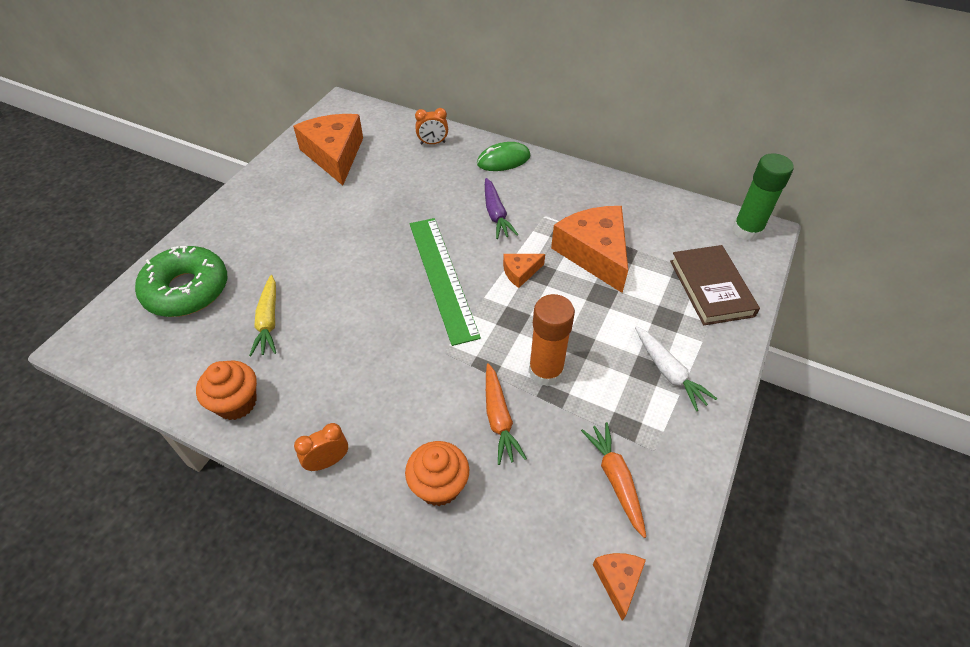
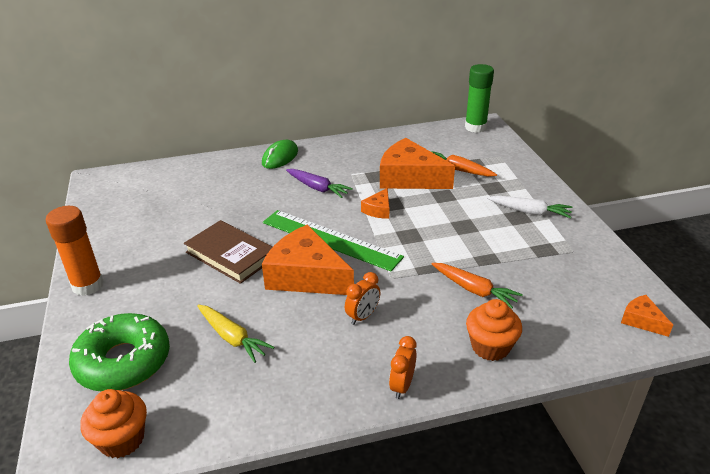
camera: 40 degrees left, 15 degrees down
orange cupcake [196,361,257,420] -> orange cupcake moved to [80,389,147,458]
orange cheese [293,114,363,185] -> orange cheese moved to [262,224,354,295]
orange clock [415,108,448,144] -> orange clock moved to [345,272,380,325]
orange glue stick [529,294,575,387] -> orange glue stick moved to [46,206,104,296]
orange carrot [581,422,646,538] -> orange carrot moved to [431,151,497,177]
brown book [670,245,760,325] -> brown book moved to [184,220,272,284]

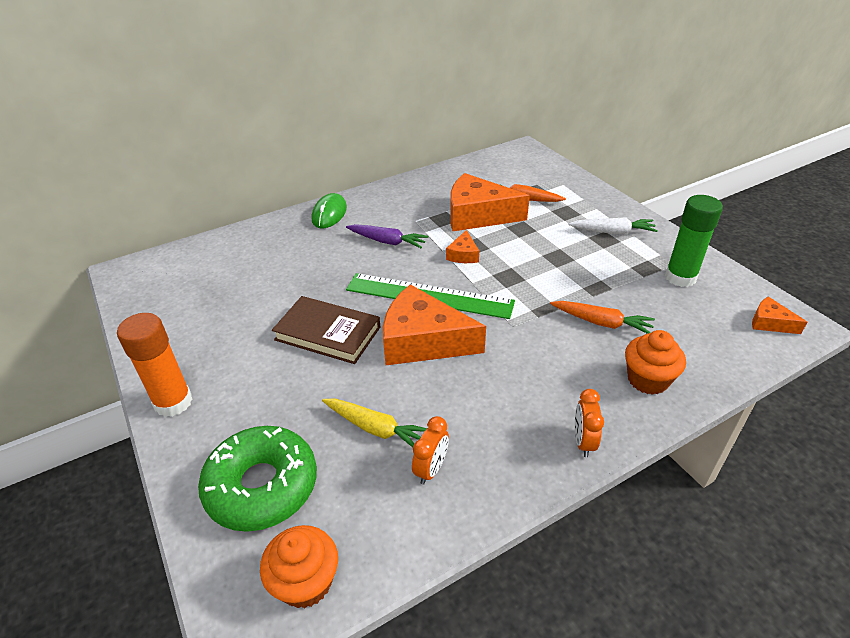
camera: 15 degrees left, 5 degrees up
orange clock [345,272,380,325] -> orange clock moved to [412,416,449,485]
green glue stick [465,64,494,133] -> green glue stick moved to [665,195,723,287]

